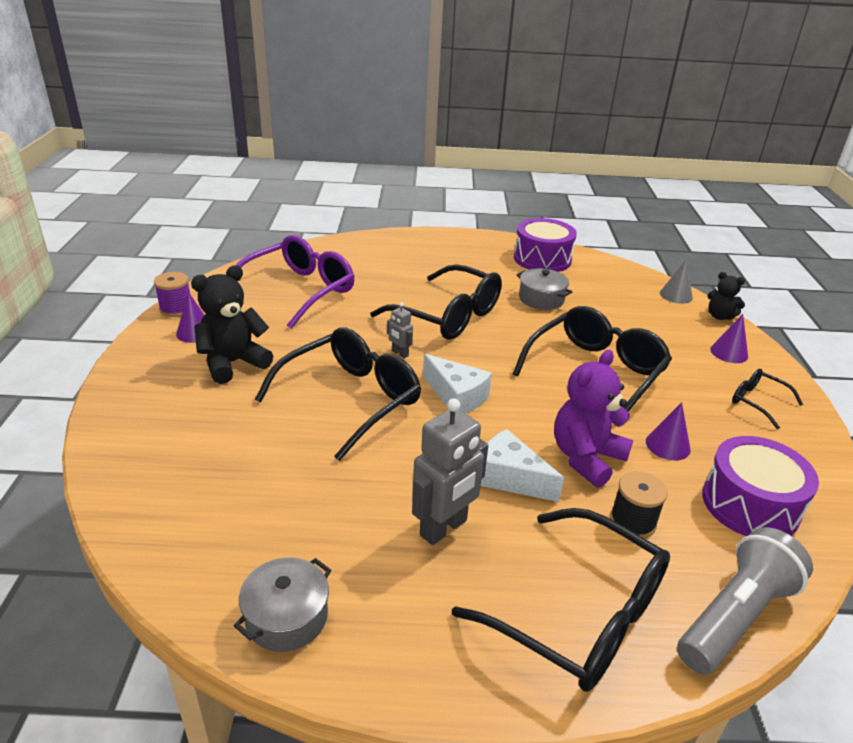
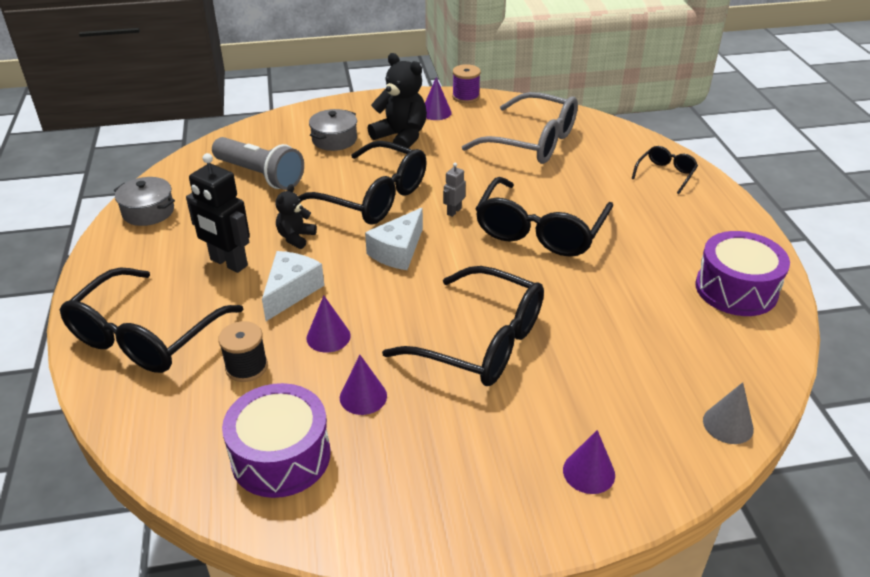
camera: 80 degrees right, 5 degrees up
purple glasses [236,235,354,329] -> grey glasses [462,92,578,164]
grey robot [412,398,488,545] -> black robot [186,153,250,273]
grey pot [517,268,572,310] -> grey pot moved to [309,109,357,151]
purple teddy bear [554,350,633,488] -> purple cone [306,295,351,353]
grey flashlight [677,527,813,675] -> grey flashlight moved to [212,137,304,190]
black teddy bear [707,272,745,320] -> black teddy bear moved to [275,184,317,249]
black glasses [732,369,803,429] -> black glasses moved to [631,146,698,194]

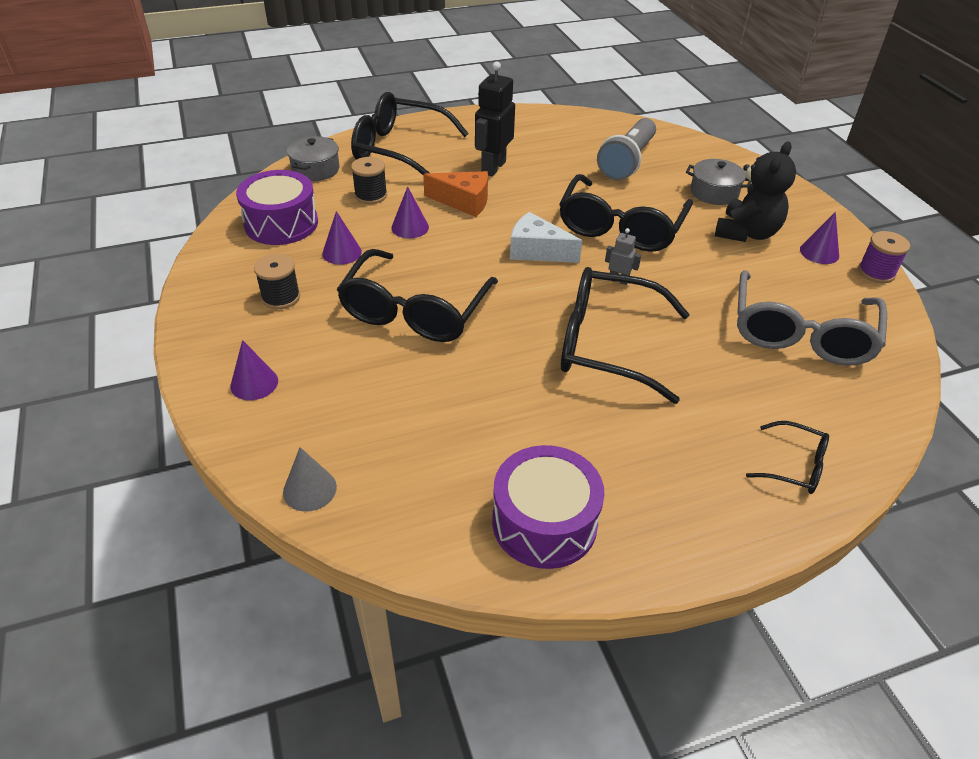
camera: 80 degrees right, 5 degrees up
grey pot [114,177,175,226] -> grey pot moved to [287,136,339,181]
white cheese [262,251,324,321] -> orange cheese [423,171,488,217]
black teddy bear [275,184,317,249] -> none
none -> black spool [254,254,300,309]

